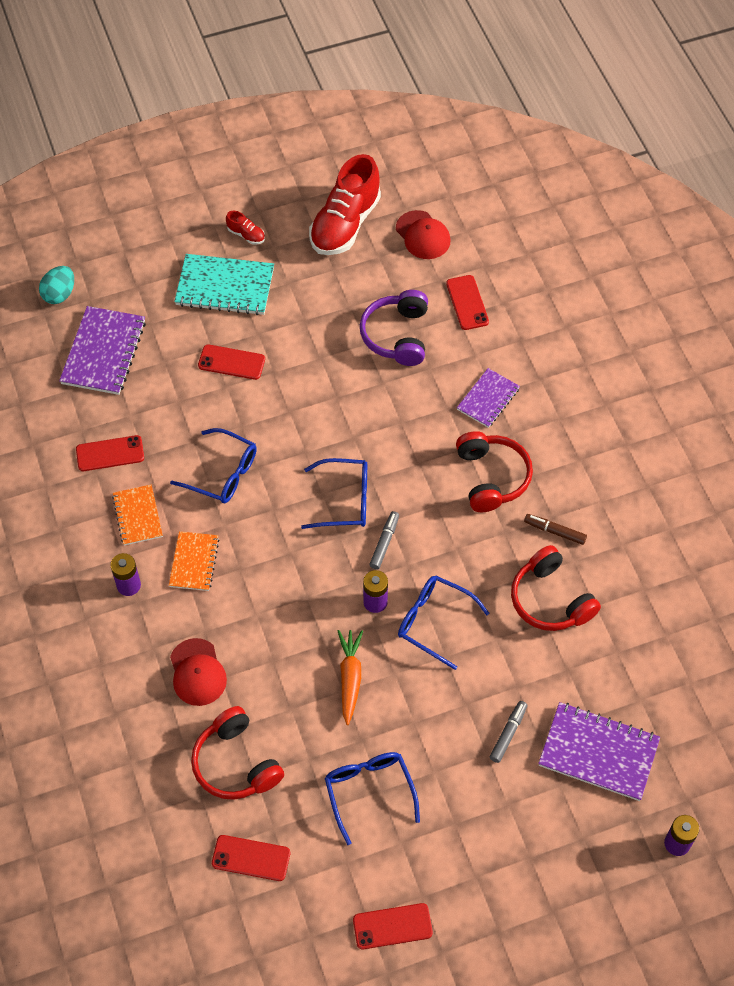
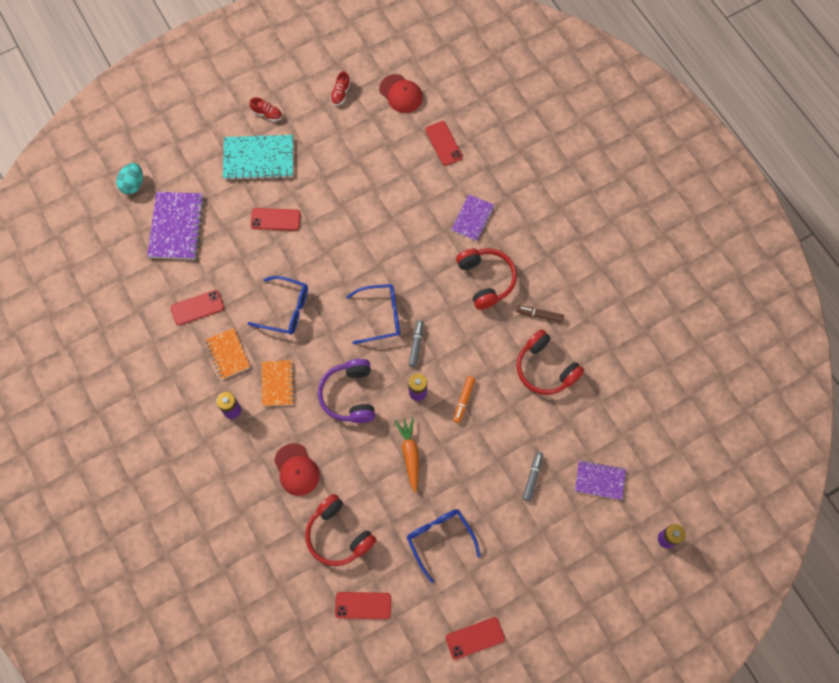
camera: 10 degrees left, 10 degrees up
red shoe [309,154,381,255] -> red shoe [330,71,350,105], size x0.41
purple headphones [360,290,428,366] -> purple headphones moved to [318,359,375,423]
blue glasses [398,575,489,670] -> orange marker [453,376,475,423]
purple notebook [538,702,660,801] -> purple notebook [575,460,626,500], size x0.61

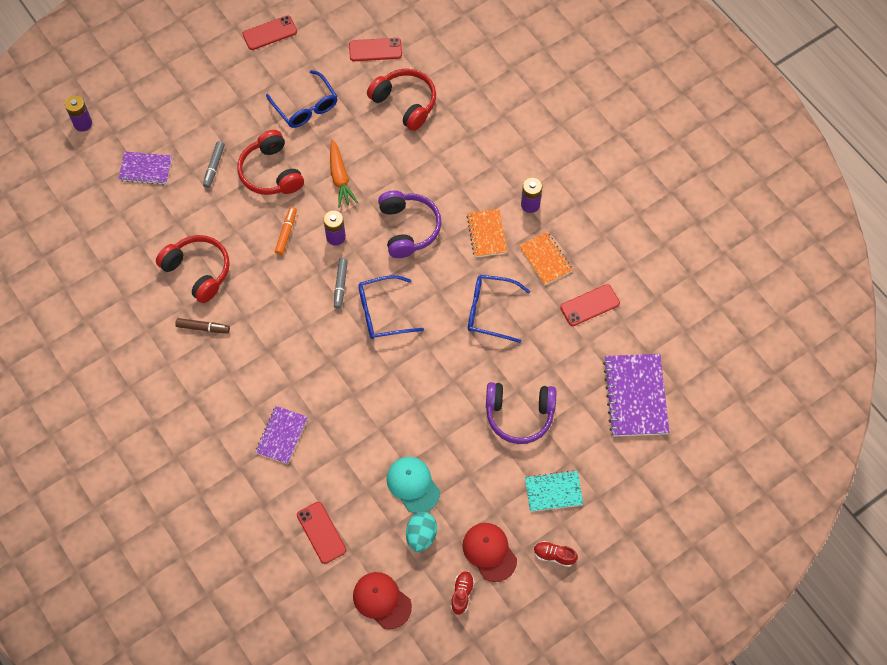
camera: 175 degrees right, 5 degrees down
turquoise egg [116,163,143,194] -> turquoise egg moved to [406,512,437,552]
turquoise notebook [223,135,293,181] -> turquoise notebook [525,470,583,512], size x0.61
red phone [250,208,301,231] -> purple headphones [486,382,556,444]
red cap [274,443,320,496] -> red cap moved to [462,523,517,582]
red headphones [456,248,517,310] -> red headphones moved to [237,130,304,195]
none -> turquoise cap [386,457,440,513]

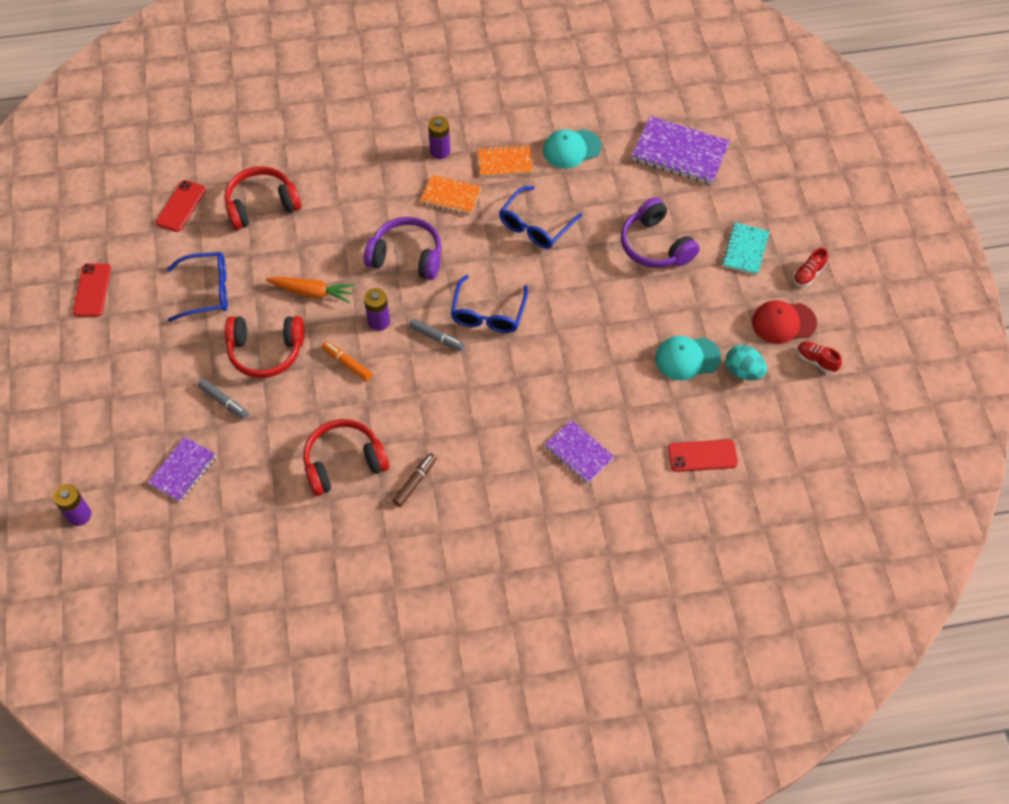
camera: 65 degrees left, 5 degrees down
red cap [353,572,412,630] -> none
purple headphones [486,382,556,444] -> purple headphones turned 120 degrees clockwise [621,197,699,268]
red phone [560,284,620,326] -> turquoise cap [543,129,602,168]

